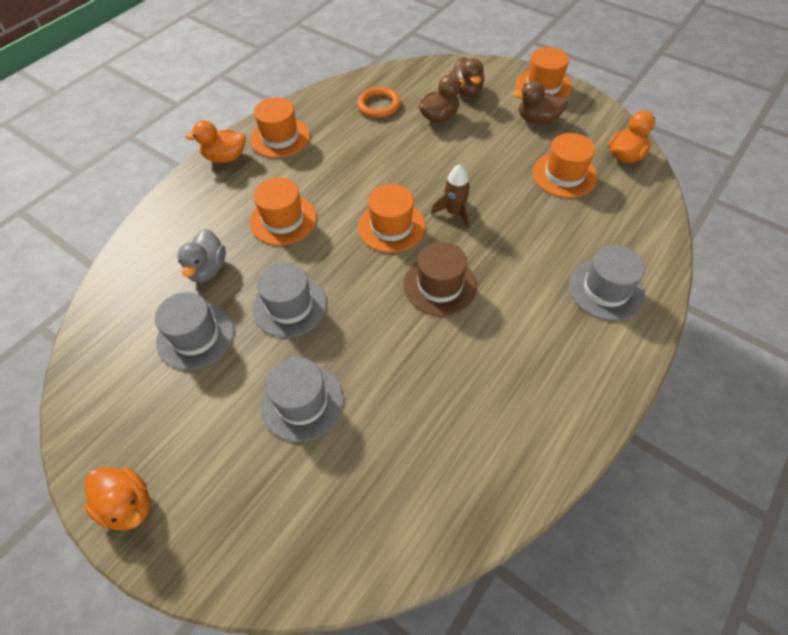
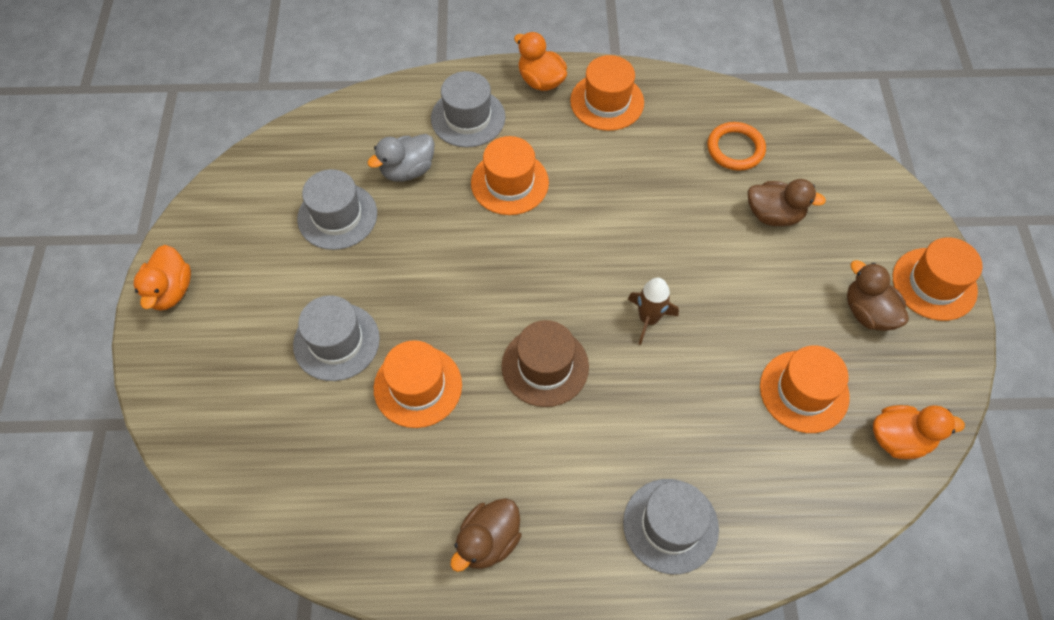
camera: 50 degrees right, 5 degrees up
grey hat [252,262,327,337] -> grey hat moved to [431,71,506,147]
orange hat [358,184,426,253] -> orange hat moved to [374,340,462,428]
brown duck [450,57,485,97] -> brown duck moved to [450,498,521,572]

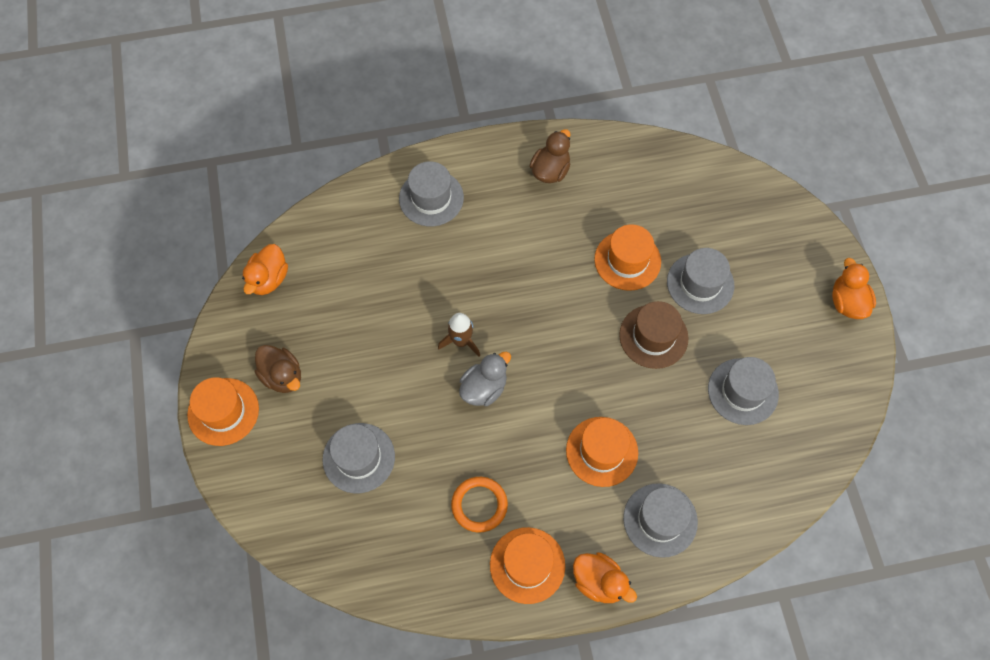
camera: 170 degrees right, 5 degrees up
grey duck [367,134,435,182] -> grey duck moved to [459,351,511,406]
brown hat [502,320,589,407] -> brown hat moved to [619,301,688,369]
orange ring [707,122,766,171] -> orange ring moved to [451,477,508,532]
brown duck [748,179,826,226] -> grey hat [322,423,395,493]
orange hat [760,346,850,433] -> none
orange duck [873,405,965,459] -> orange duck turned 60 degrees counterclockwise [242,244,288,295]

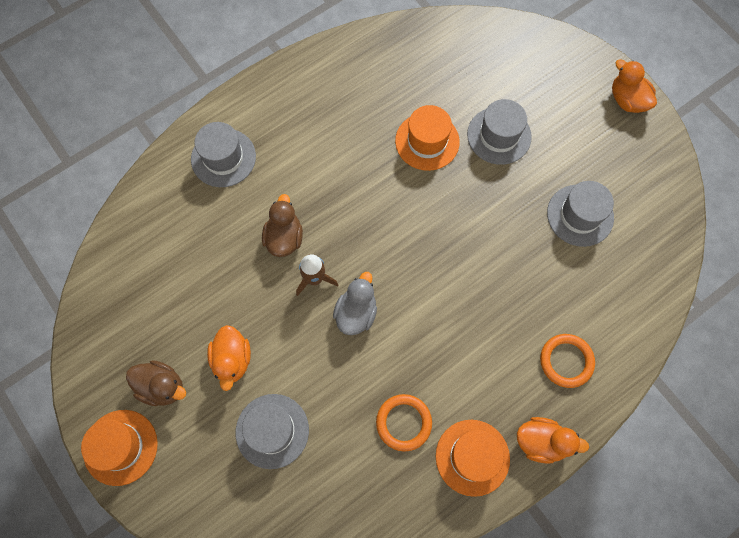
camera: 25 degrees left, 5 degrees up
orange duck [242,244,288,295] -> orange duck moved to [207,325,251,391]
brown duck [530,129,571,183] -> brown duck moved to [262,194,303,257]
orange hat [566,417,638,487] -> none
brown hat [619,301,688,369] -> none
grey hat [623,483,698,558] -> orange ring [540,334,595,388]

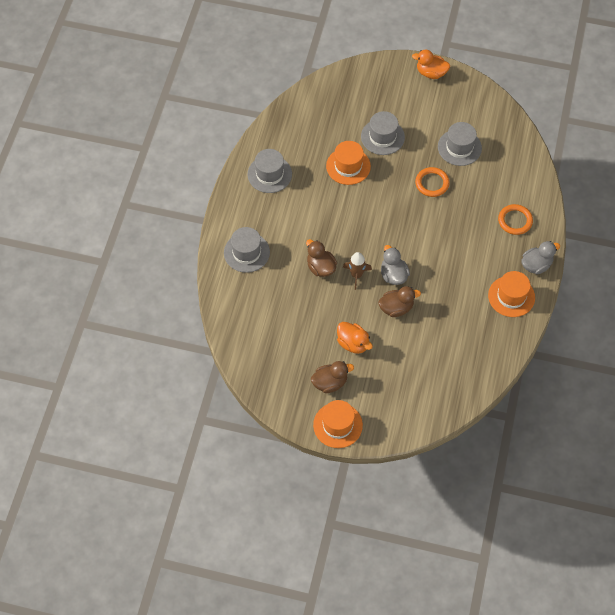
camera: 40 degrees left, 10 degrees down
grey hat [236,394,309,469] -> grey hat moved to [248,149,292,193]
orange ring [376,394,432,451] -> orange ring moved to [415,167,450,197]
orange duck [517,417,589,464] -> grey duck [521,241,560,274]
none -> brown duck [378,286,421,317]

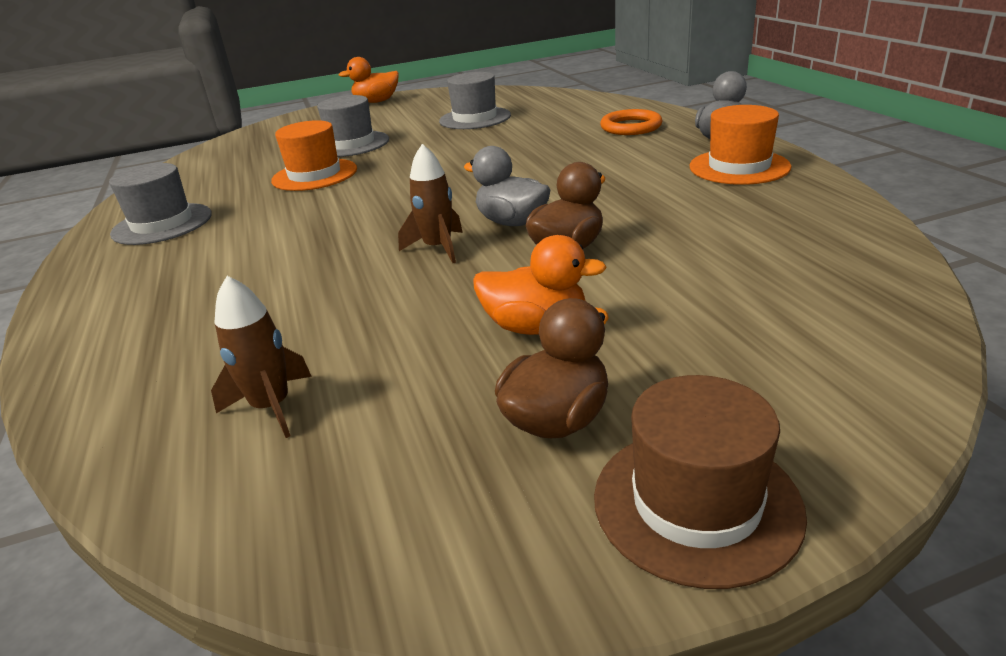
camera: 30 degrees left, 30 degrees down
grey hat [224,227,270,273] -> none
brown duck [306,239,337,277] -> none
orange hat [313,400,363,448] -> brown hat [594,375,807,589]
orange ring [415,167,450,197] -> none
none -> brown rocket [211,276,312,438]

